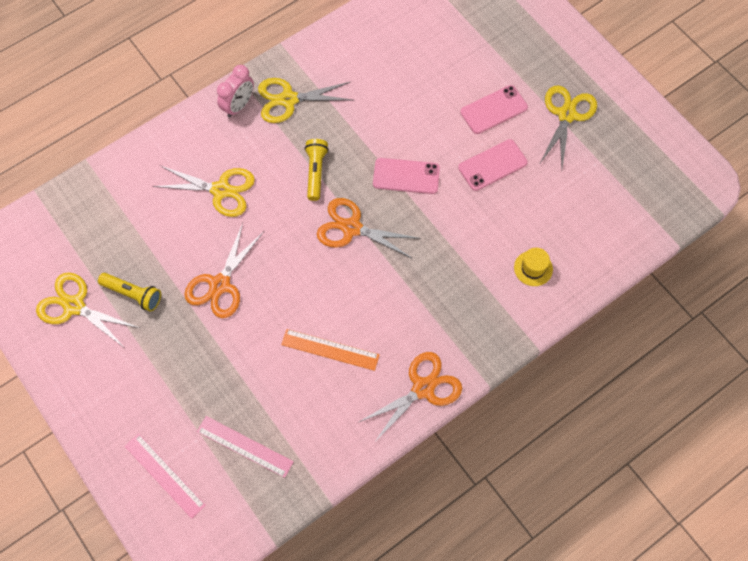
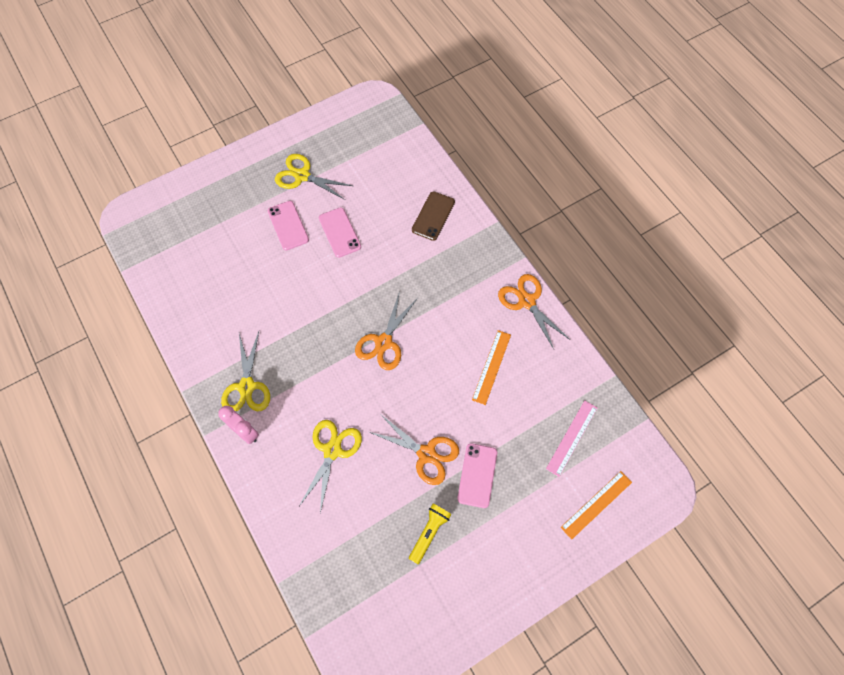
camera: 85 degrees left, 0 degrees up
yellow scissors [36,272,139,347] -> none
pink ruler [125,434,206,519] -> orange ruler [561,471,632,540]
yellow flashlight [305,139,329,201] -> none
pink phone [373,158,440,194] -> pink phone moved to [457,443,497,508]
yellow hat [514,248,553,286] -> brown phone [412,191,455,241]

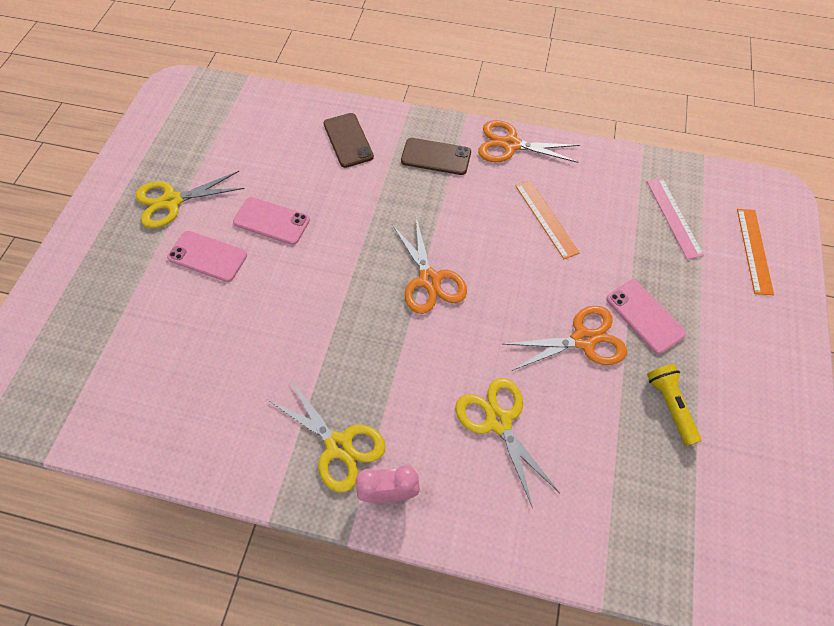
camera: 45 degrees left, 5 degrees down
none -> brown phone [401,138,471,175]

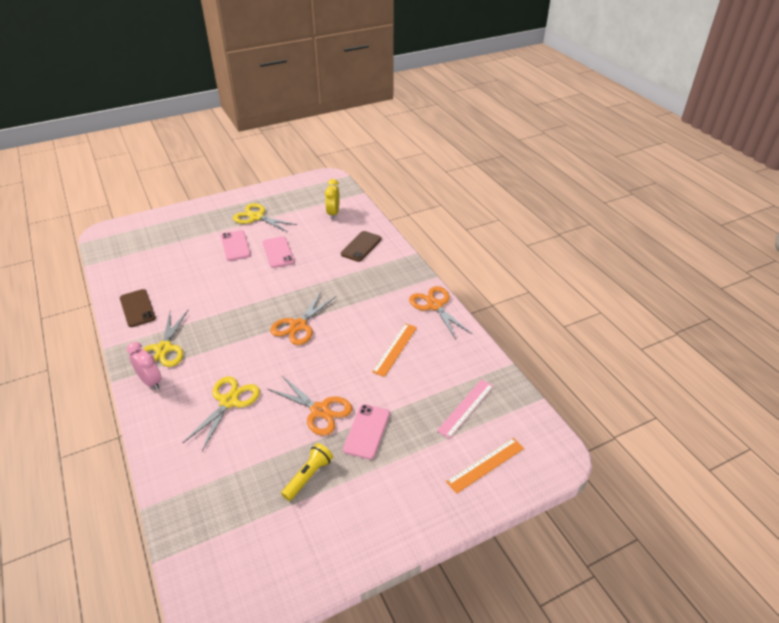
camera: 50 degrees right, 20 degrees down
brown phone [401,138,471,175] -> brown phone moved to [120,289,156,327]
none -> yellow clock [325,179,340,219]

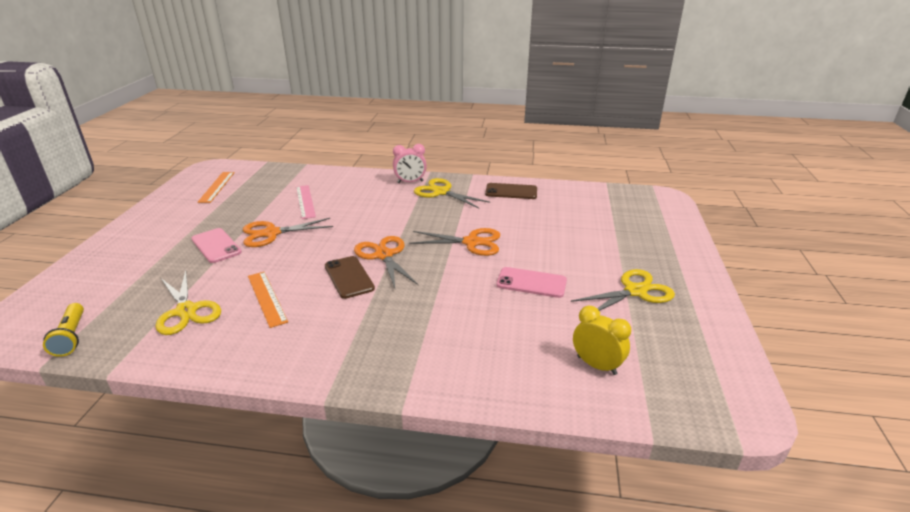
camera: 125 degrees right, 10 degrees down
yellow scissors [183,376,260,451] -> yellow scissors moved to [155,270,221,335]
pink phone [221,230,251,261] -> none
yellow flashlight [281,443,333,501] -> yellow flashlight moved to [43,303,84,357]
brown phone [341,231,382,262] -> brown phone moved to [325,256,375,299]
orange scissors [409,286,472,340] -> orange scissors moved to [409,228,500,256]
pink ruler [437,379,494,439] -> pink ruler moved to [296,185,316,219]
orange ruler [446,438,524,494] -> orange ruler moved to [197,172,235,203]

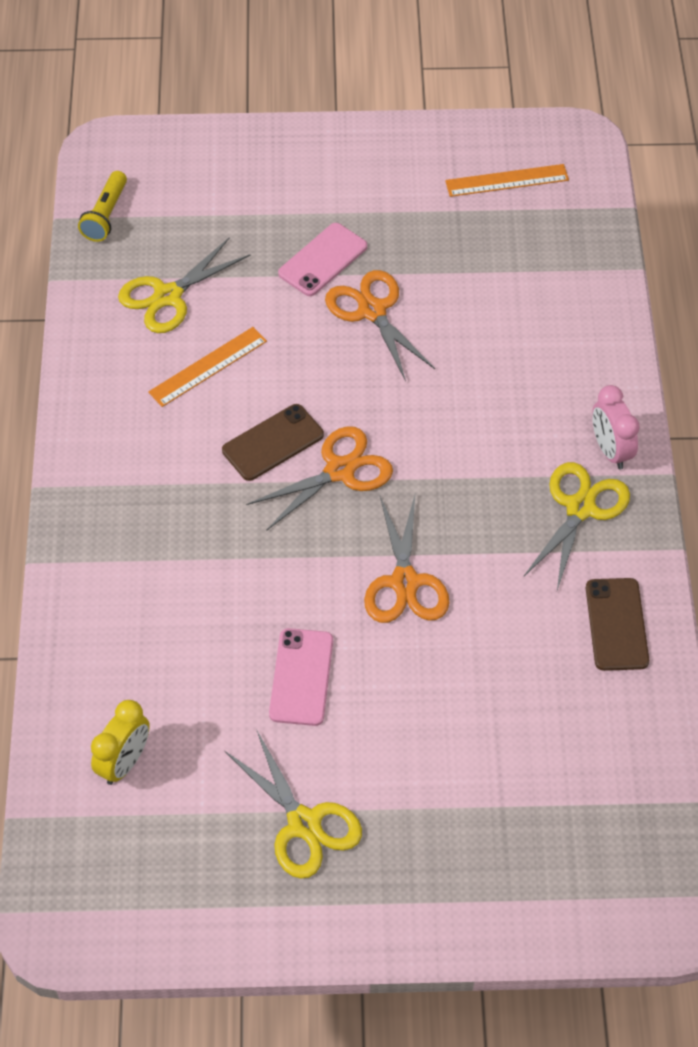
camera: 80 degrees right, 25 degrees up
yellow flashlight [43,303,84,357] -> yellow flashlight turned 45 degrees counterclockwise [78,171,127,242]
pink ruler [296,185,316,219] -> none

